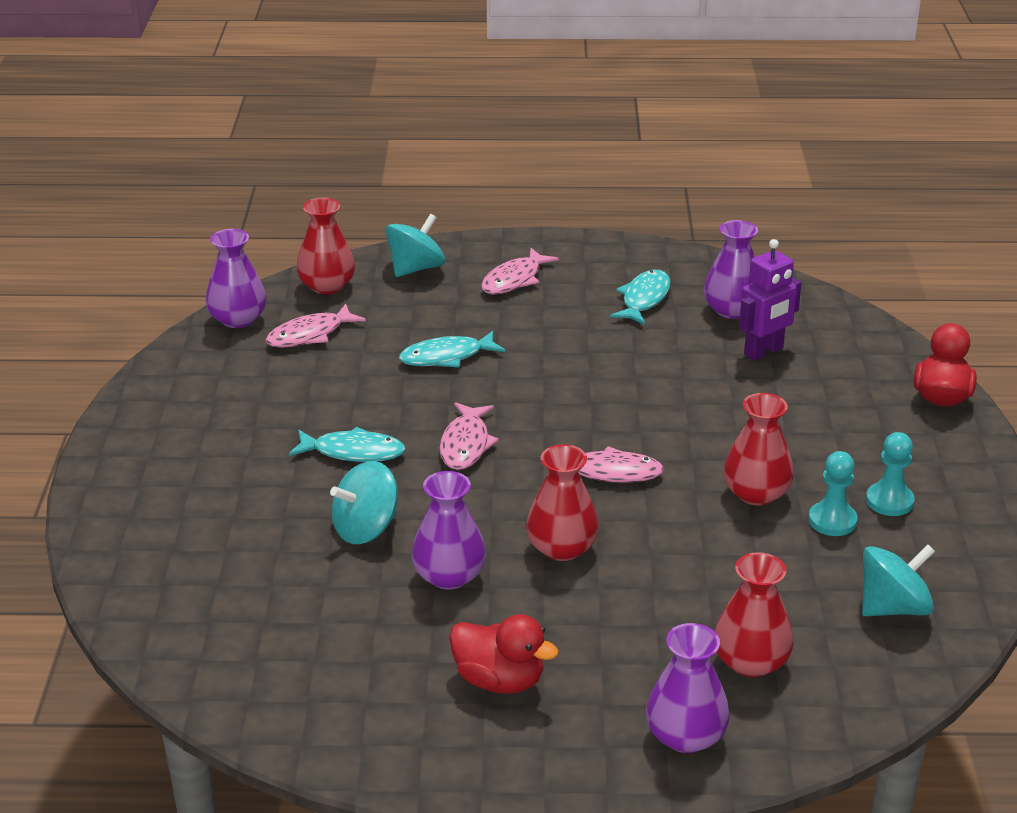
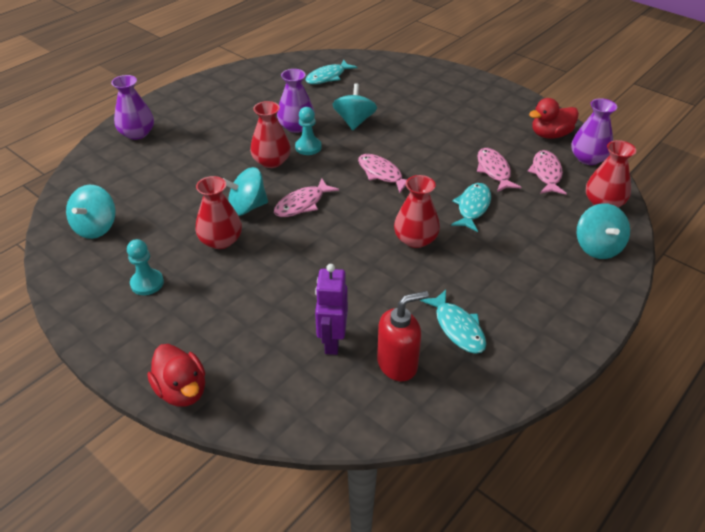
camera: 130 degrees right, 10 degrees up
turquoise fish [289,427,406,462] -> turquoise fish moved to [305,59,357,84]
red duck [449,614,559,694] -> red duck moved to [529,98,579,139]
pink fish [481,248,559,294] -> pink fish moved to [477,148,521,192]
purple vase [704,220,758,319] -> red soap dispenser [377,291,429,381]
red vase [715,552,794,677] -> red vase moved to [394,175,440,248]
turquoise pawn [808,451,858,536] -> turquoise pawn moved to [295,107,321,155]
none -> turquoise spinning top [223,167,268,216]

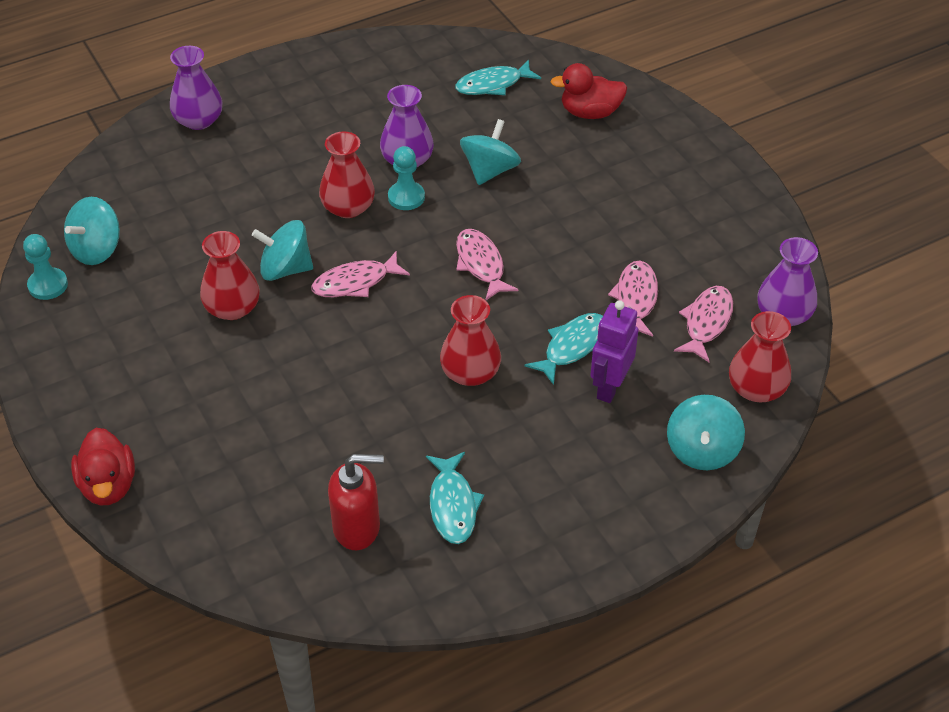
camera: 20 degrees right, 5 degrees up
turquoise pawn [127,239,164,295] -> turquoise pawn moved to [23,234,68,300]
purple robot [315,264,348,355] -> purple robot moved to [590,300,638,403]
red duck [529,98,579,139] -> red duck moved to [550,63,627,119]

